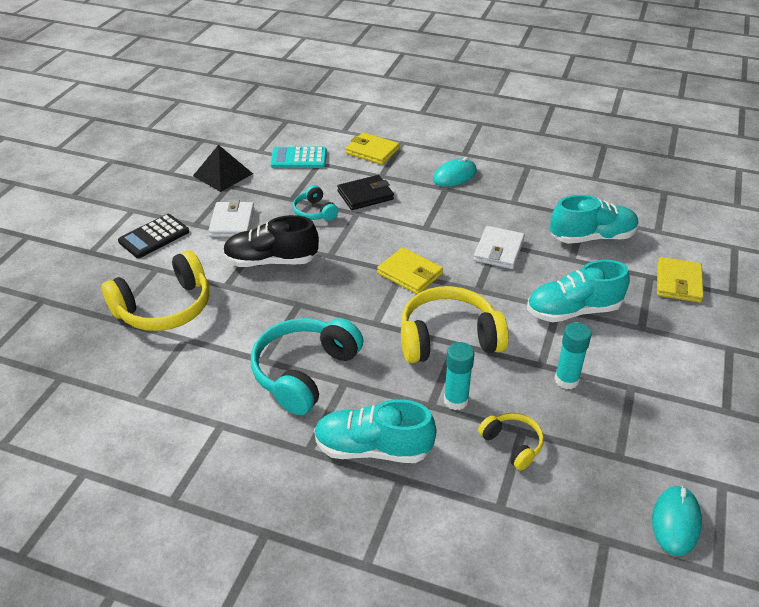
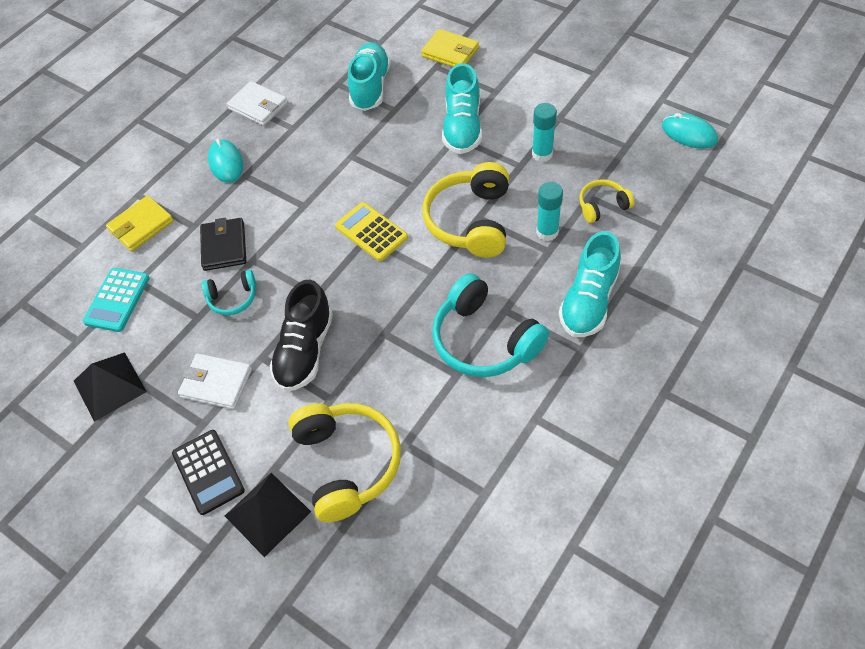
camera: 70 degrees left, 15 degrees up
yellow wallet [377,247,443,294] -> yellow calculator [335,202,408,261]
white wallet [474,226,525,269] -> white wallet moved to [227,81,288,126]
none -> black pyramid [225,473,311,557]

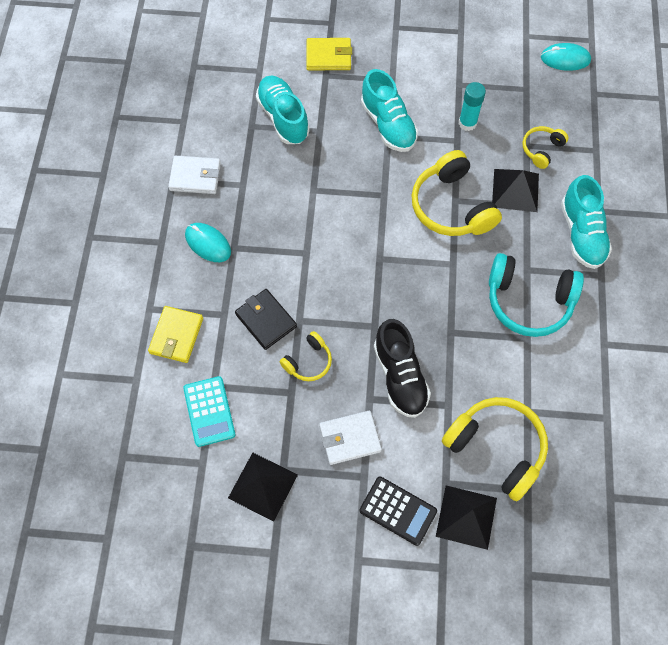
camera: 35 degrees left, 10 degrees up
turquoise headphones [202,270,256,315] -> yellow headphones [280,331,332,381]
yellow calculator [335,202,408,261] -> none
turquoise glue stick [536,182,563,241] -> black pyramid [492,169,539,212]

